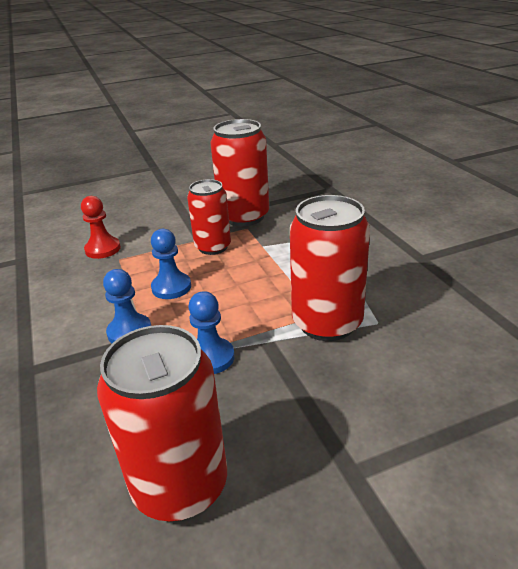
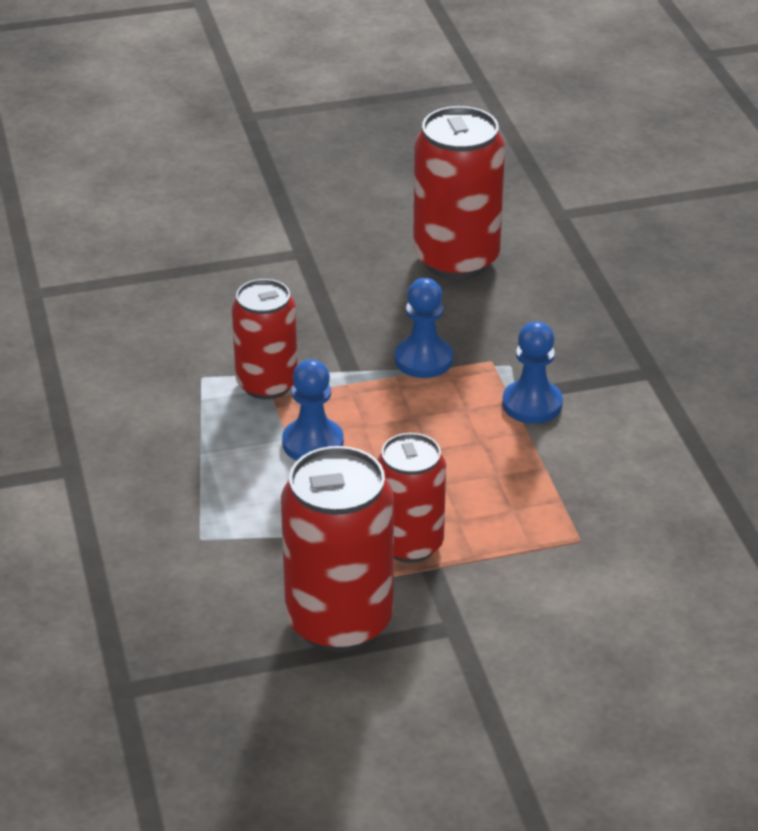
camera: 175 degrees left, 5 degrees up
red pawn [81,196,121,259] -> none
blue pawn [151,229,191,299] -> blue pawn moved to [282,359,344,461]
red can [290,195,370,341] -> red can [232,279,298,399], size x0.66

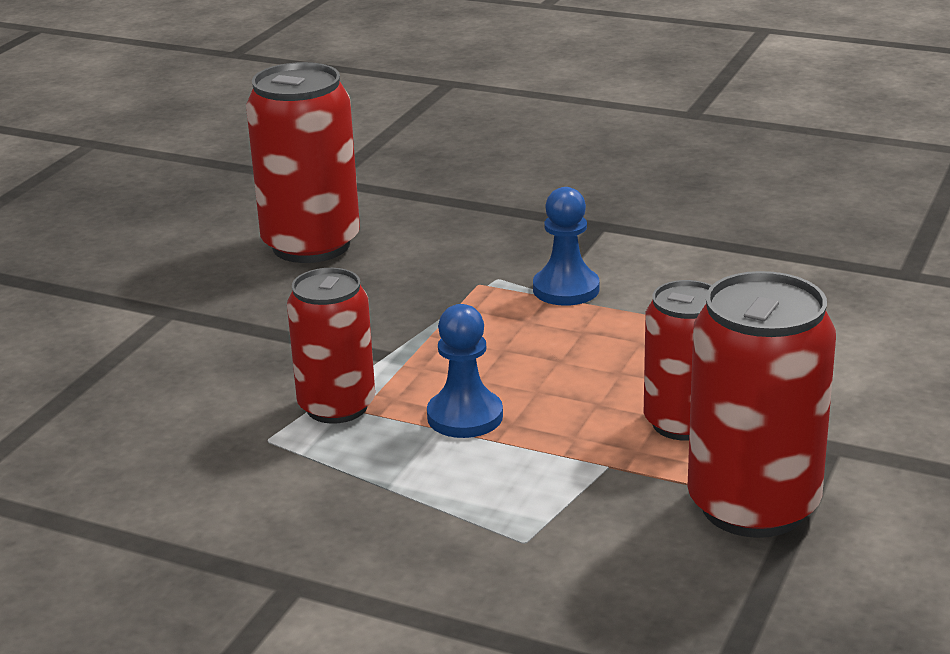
camera: 50 degrees left, 10 degrees down
blue pawn [395,278,453,378] -> none

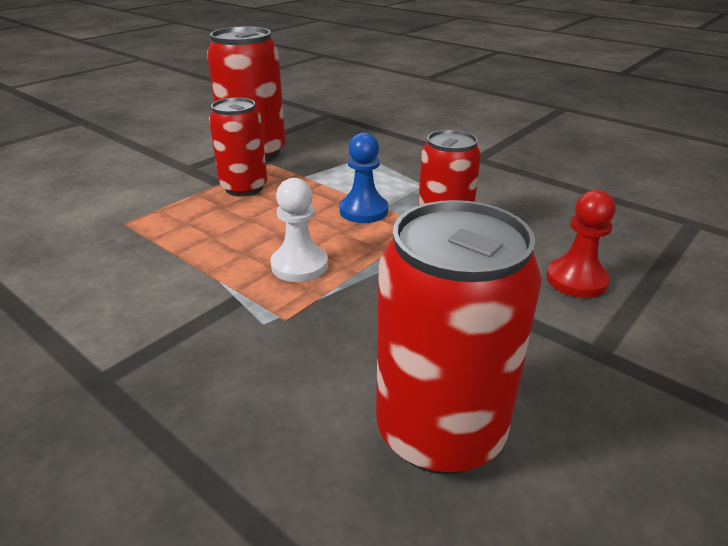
camera: 165 degrees left, 5 degrees up
blue pawn [533,187,600,306] -> none
none -> white pawn [270,178,328,282]
none -> red pawn [546,190,616,298]

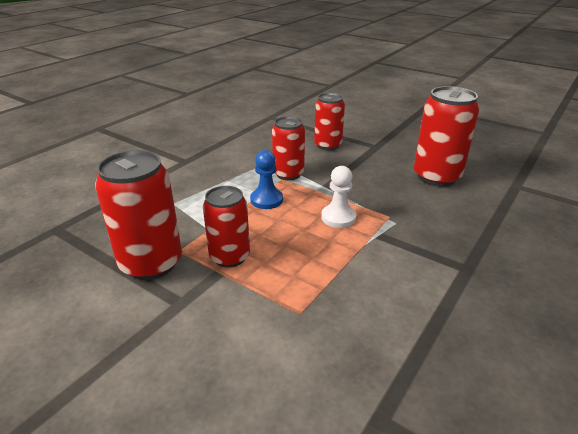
camera: 95 degrees left, 0 degrees up
red pawn [546,190,616,298] -> red can [314,93,345,150]

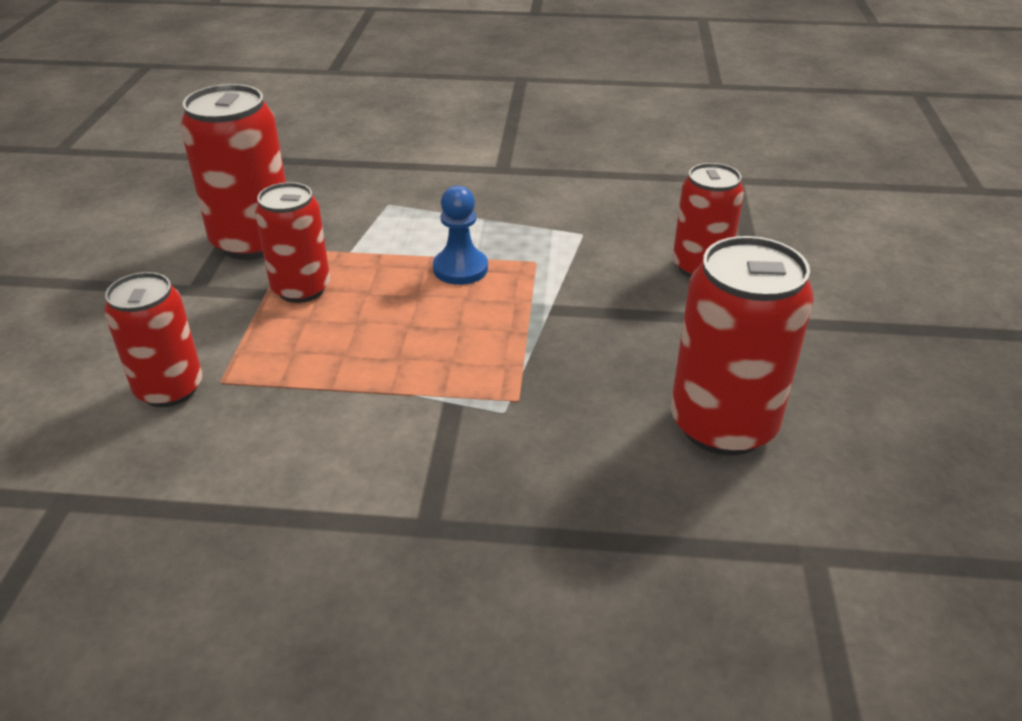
camera: 60 degrees right, 5 degrees up
red can [272,116,305,180] -> red can moved to [104,272,202,407]
white pawn [321,166,356,228] -> none

